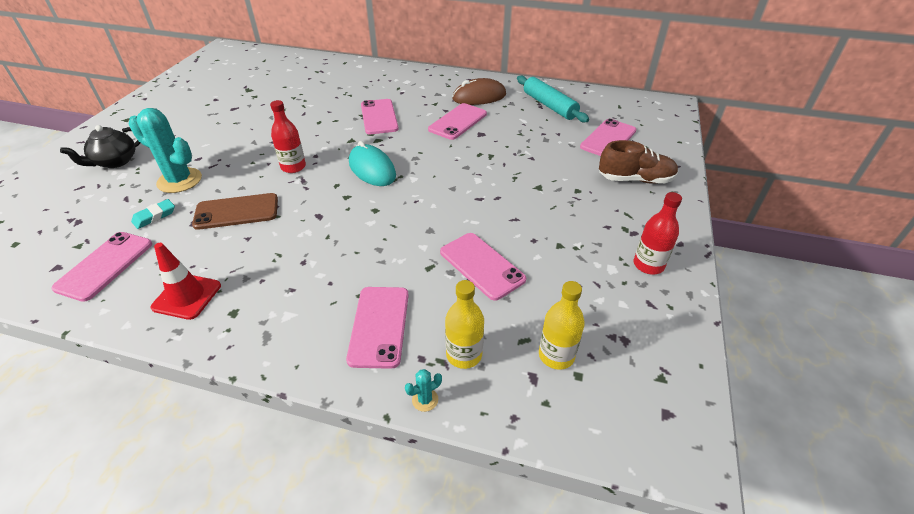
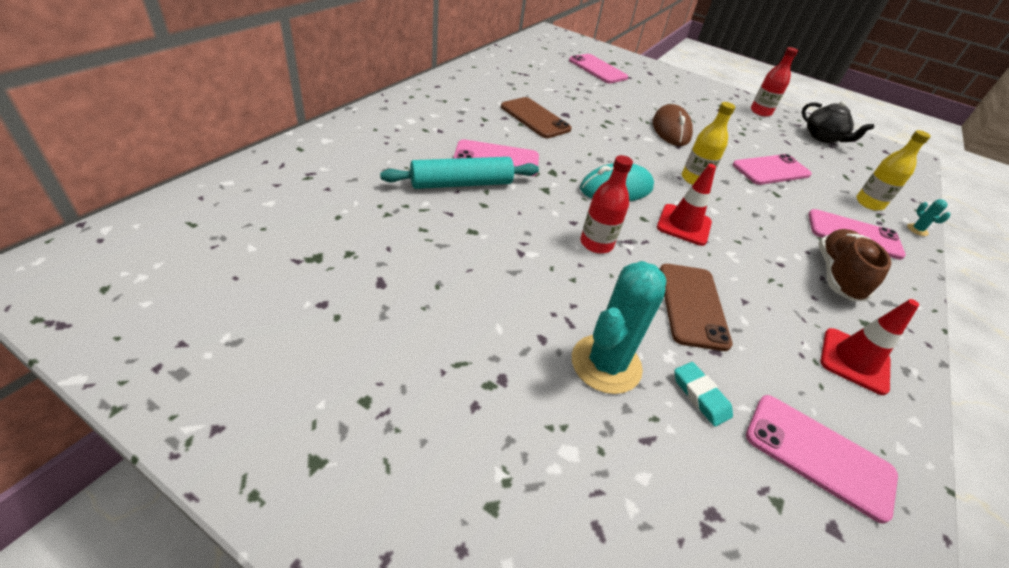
camera: 80 degrees left, 0 degrees up
black teapot [60,125,140,168] -> black teapot moved to [802,101,874,143]
pink phone [428,103,487,140] -> brown phone [501,97,572,138]
brown mouse [452,78,506,105] -> brown mouse moved to [653,104,693,146]
turquoise rolling pin [517,76,589,122] -> turquoise rolling pin moved to [380,157,539,189]
yellow bottle [539,281,585,370] -> yellow bottle moved to [682,102,736,185]
brown shoe [599,140,678,184] -> brown shoe moved to [819,229,891,301]
none -> red traffic cone [657,164,716,246]

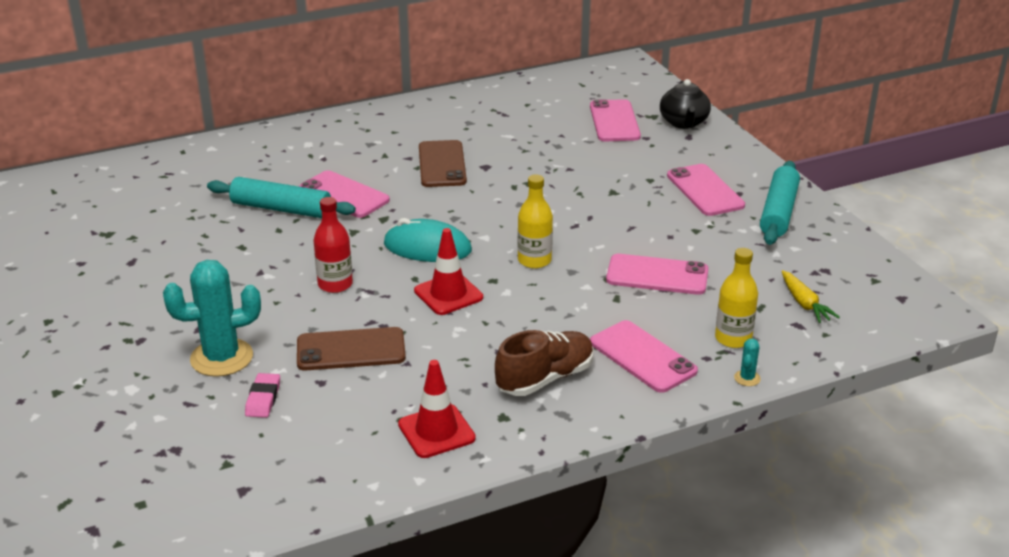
camera: 40 degrees right, 10 degrees down
brown mouse [653,104,693,146] -> none
brown phone [660,264,733,351] -> brown phone turned 45 degrees clockwise [297,327,406,371]
turquoise eraser [674,362,733,426] -> pink eraser [245,373,280,418]
pink phone [746,395,898,524] -> pink phone moved to [667,164,745,216]
red bottle [751,47,798,117] -> turquoise rolling pin [760,161,800,245]
black teapot [802,101,874,143] -> black teapot moved to [660,79,711,129]
none -> yellow carrot [782,270,840,323]

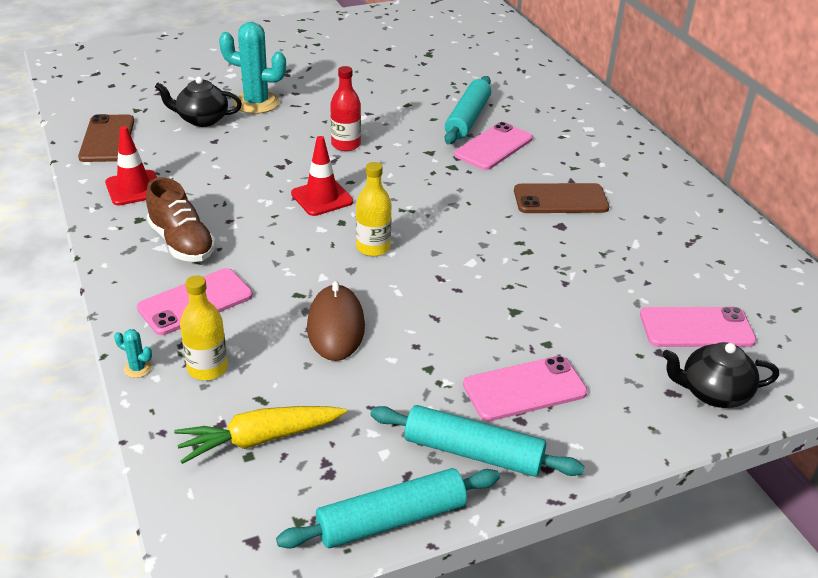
camera: 90 degrees right, 5 degrees up
turquoise cactus [163,260,261,377] -> turquoise cactus turned 60 degrees counterclockwise [219,22,286,114]
pink eraser [245,373,280,418] -> black teapot [155,77,242,127]
brown phone [297,327,406,371] -> brown phone moved to [78,114,134,162]
turquoise mouse [384,218,472,262] -> none
pink phone [606,254,709,295] -> brown mouse [307,281,365,361]
yellow carrot [782,270,840,323] -> yellow carrot [174,406,347,464], size x1.53
none -> turquoise rolling pin [276,468,500,549]

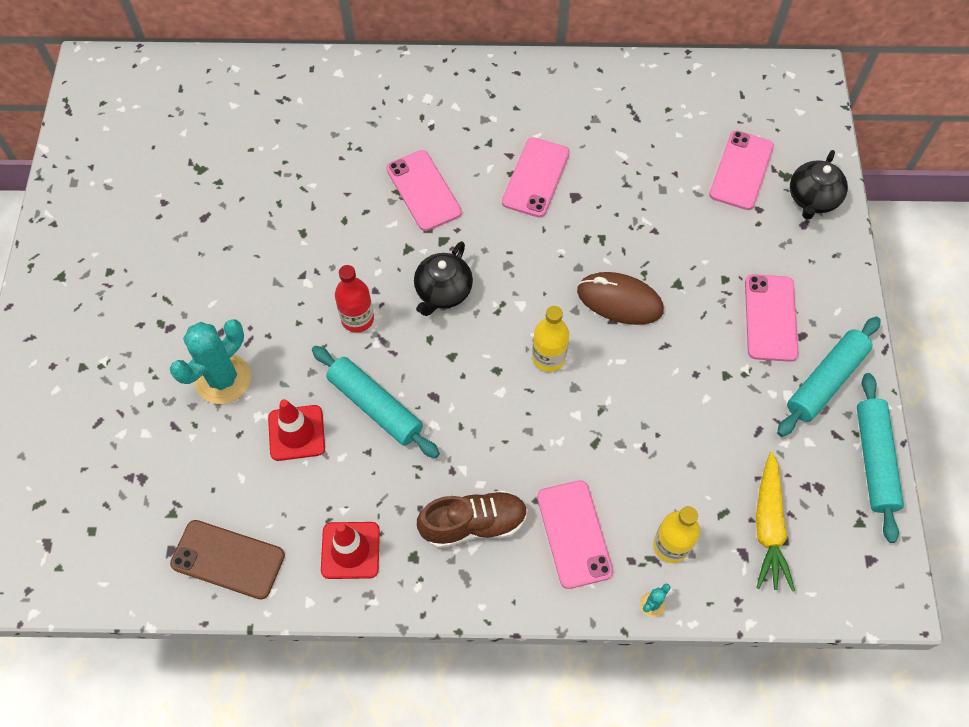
camera: 65 degrees left, 25 degrees up
black teapot [155,77,242,127] -> black teapot moved to [414,241,473,316]
red traffic cone [291,136,353,216] -> red traffic cone moved to [268,399,325,461]
brown mouse [307,281,365,361] -> brown mouse moved to [577,272,664,325]
turquoise rolling pin [444,76,491,144] -> turquoise rolling pin moved to [312,346,440,458]
brown phone [514,183,609,213] -> pink phone [502,137,570,218]

